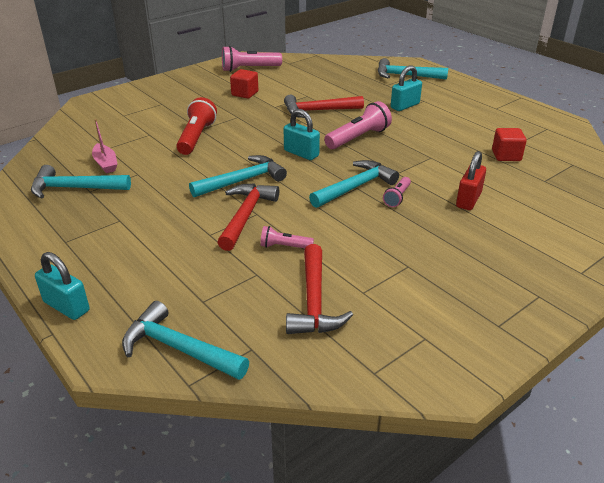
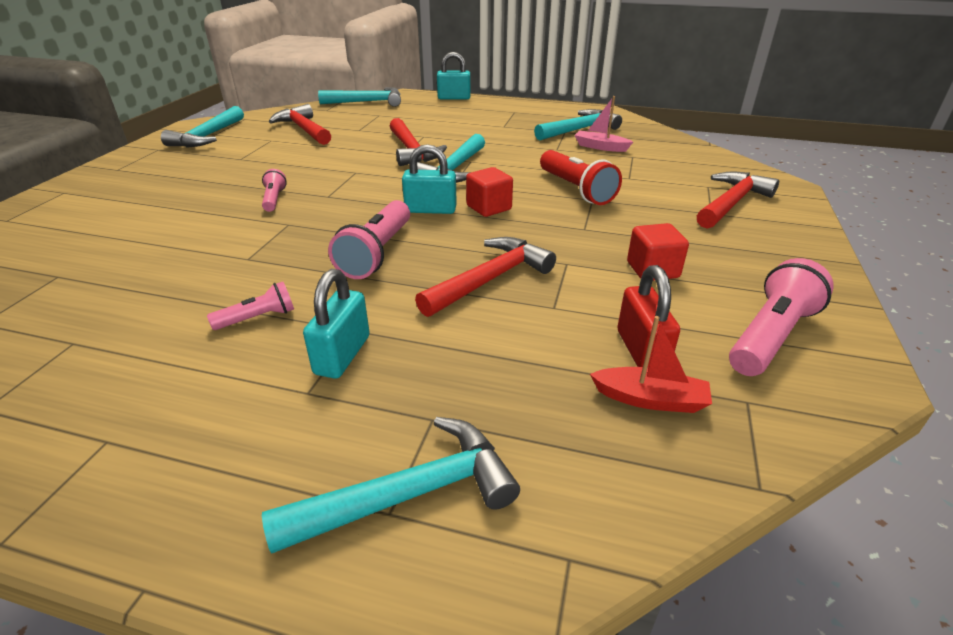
camera: 145 degrees right, 0 degrees up
pink flashlight [260,226,314,248] -> pink flashlight moved to [207,282,294,330]
turquoise hammer [309,160,399,208] -> turquoise hammer moved to [161,106,244,148]
red padlock [456,151,486,210] -> red padlock moved to [617,265,680,368]
red cube [492,128,527,161] -> red cube moved to [466,167,513,217]
none -> red boat [590,316,712,413]
none -> red hammer [697,172,779,229]

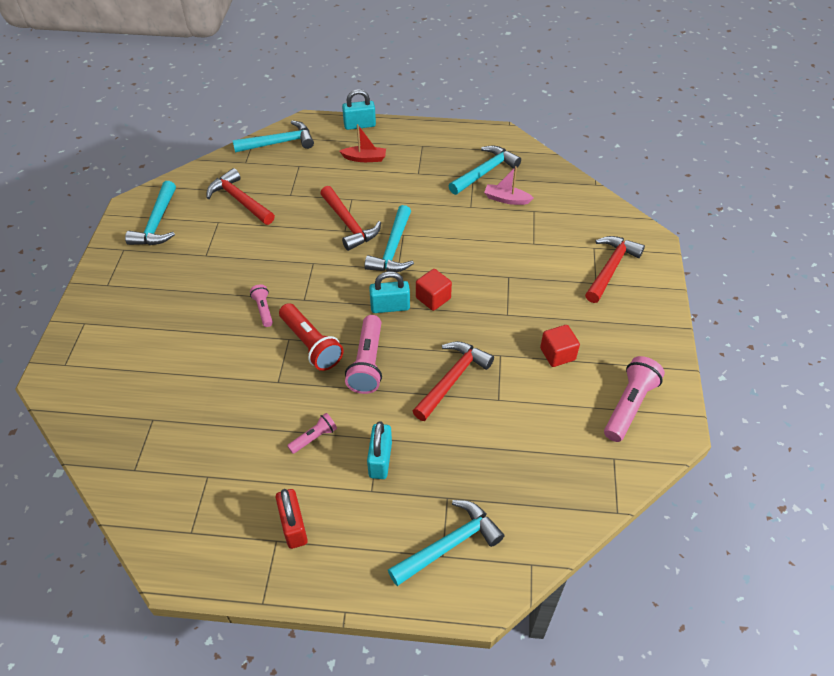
camera: 10 degrees left, 15 degrees up
red flashlight [540,150,622,205] -> red flashlight moved to [279,303,344,371]
red boat [590,316,712,413] -> red boat moved to [339,124,386,162]
red padlock [617,265,680,368] -> red padlock moved to [276,489,308,549]

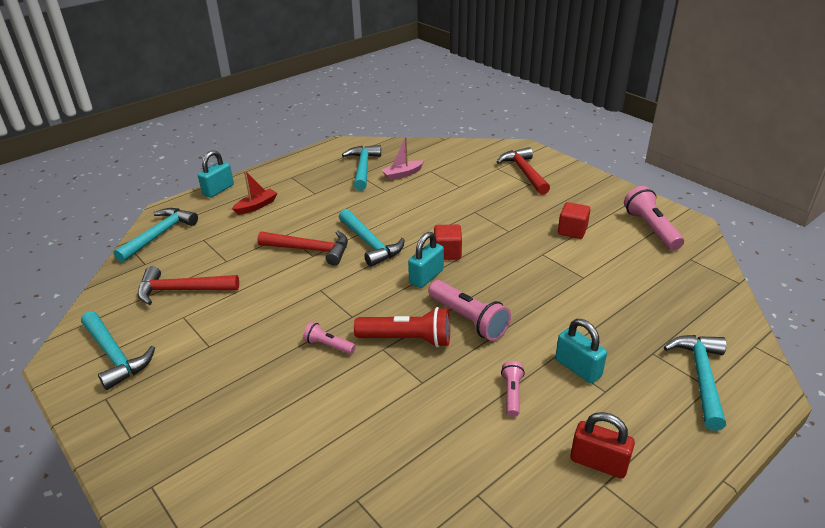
camera: 45 degrees left, 15 degrees down
red hammer [413,341,494,421] -> none

